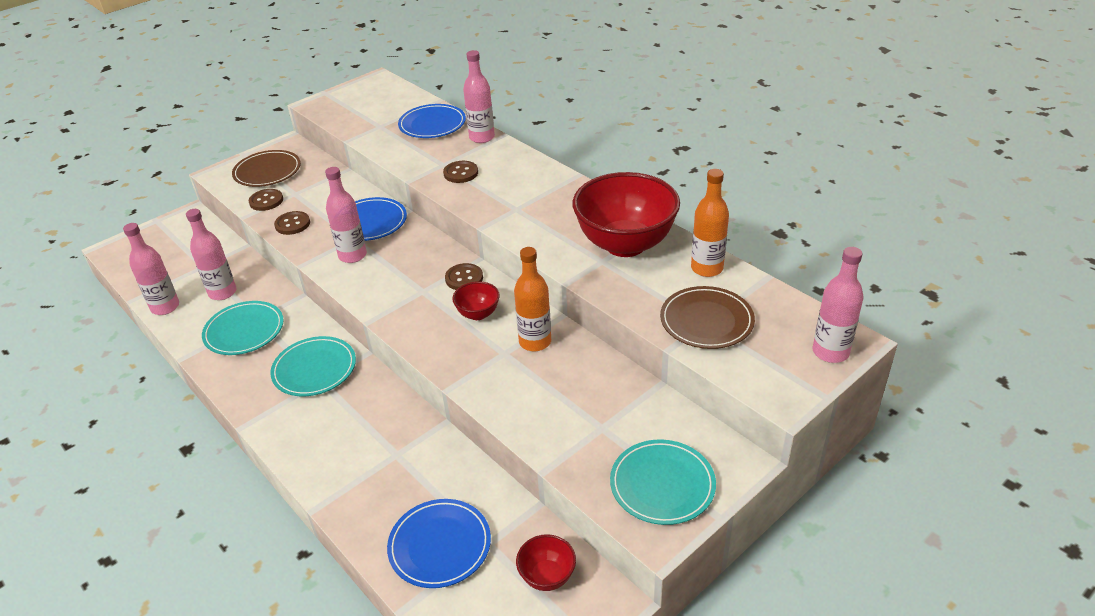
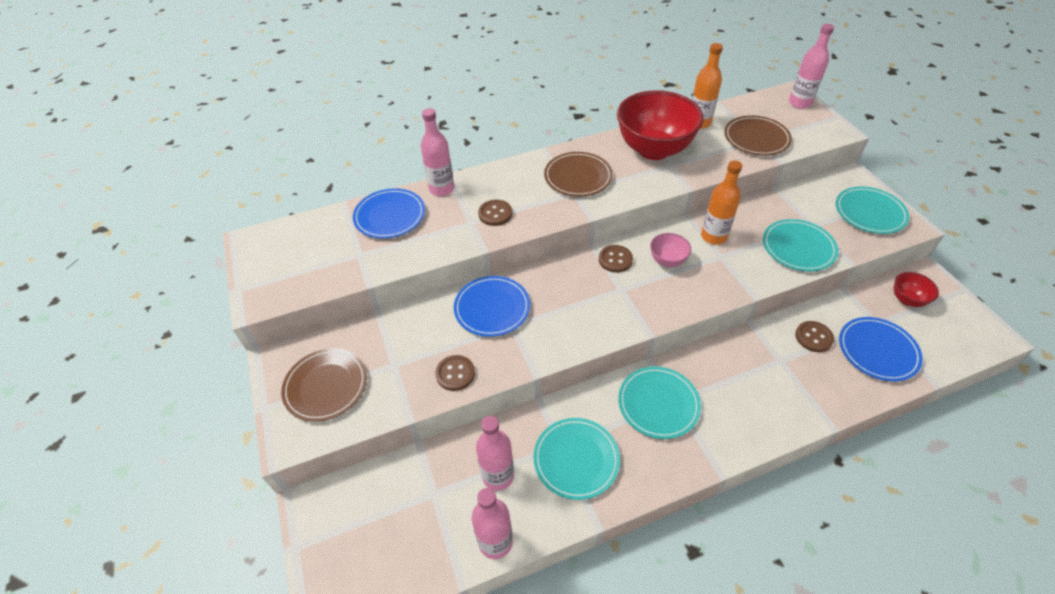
camera: 70 degrees left, 10 degrees up
brown button [249,189,283,211] -> brown button moved to [795,321,834,352]
pink bottle [325,167,367,263] -> none
red bowl [452,281,500,320] -> pink bowl [650,233,691,267]
none -> brown plate [544,152,613,197]
none -> turquoise plate [763,219,838,271]

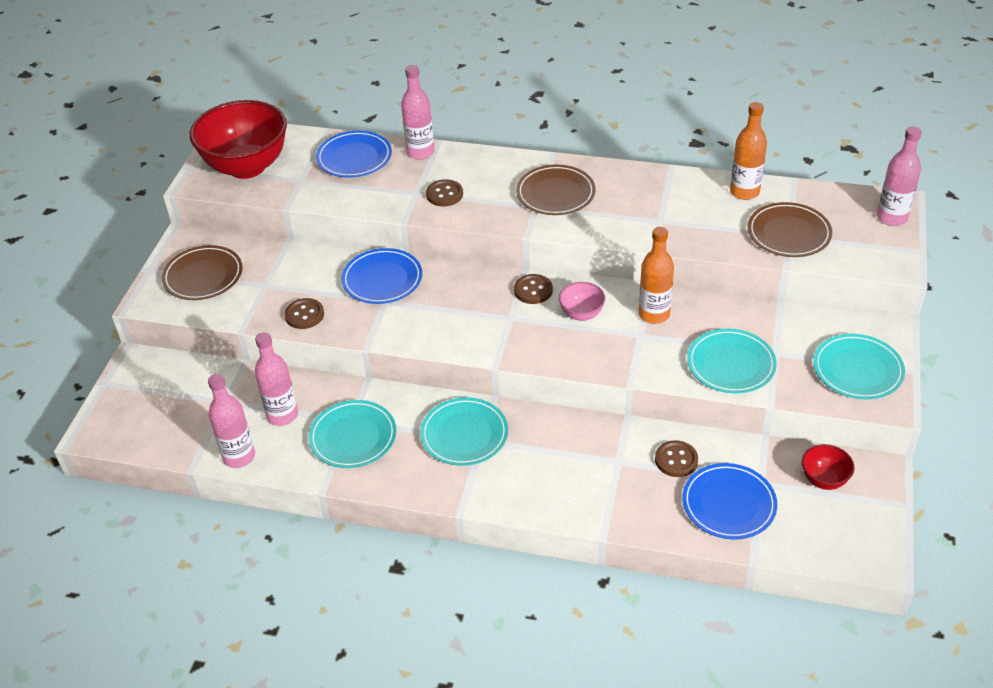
camera: 35 degrees right, 5 degrees down
red bowl [617,90,703,160] -> red bowl moved to [190,100,287,179]

